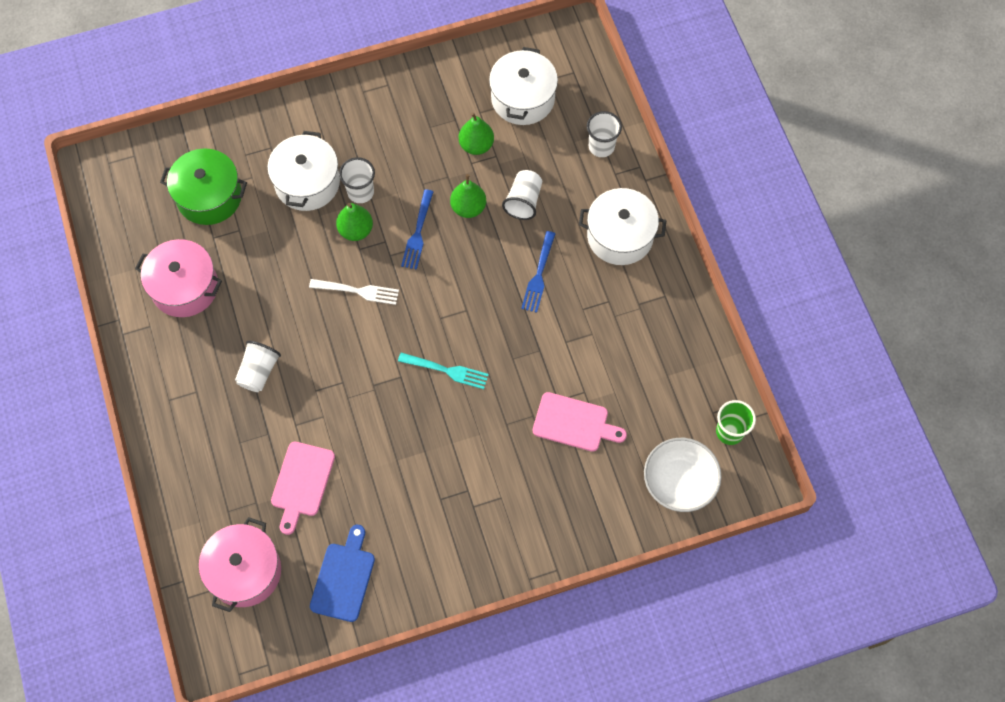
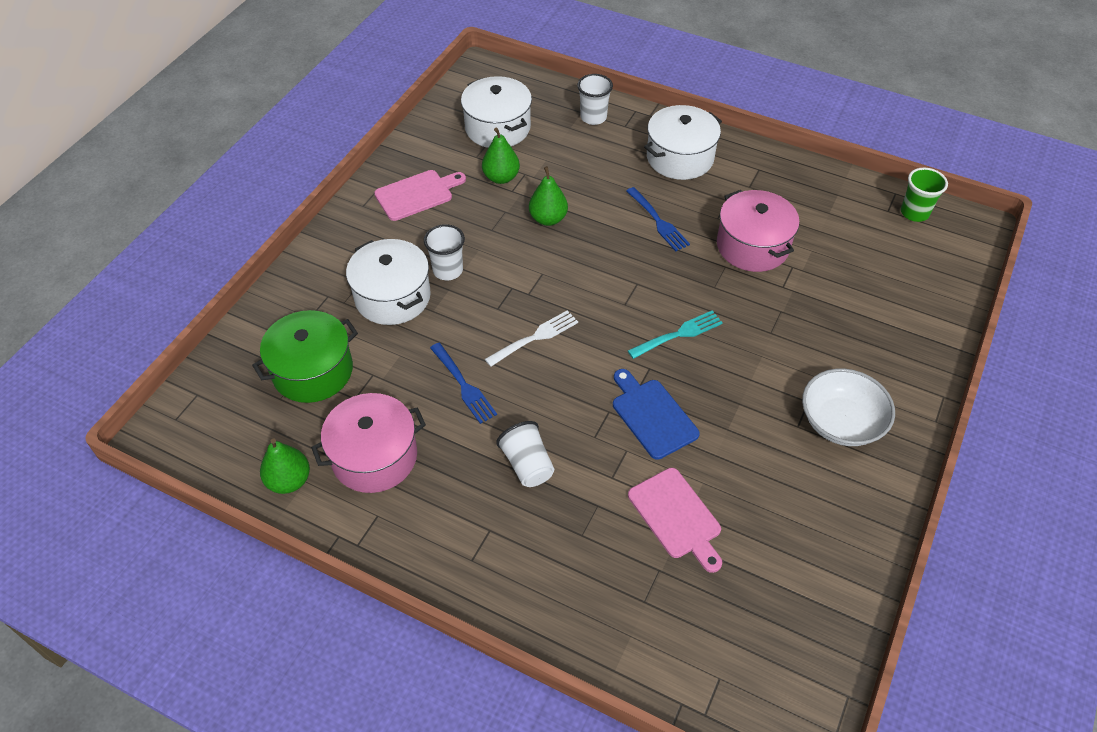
camera: 45 degrees left, 15 degrees down
pink pot [199,517,281,612] -> pink pot moved to [717,190,800,272]
blue cutting board [310,525,375,622] -> blue cutting board moved to [613,369,700,460]
green pear [336,203,373,241] -> green pear moved to [260,438,310,494]
blue fork [401,189,434,270] -> blue fork moved to [430,343,497,424]
white cup [502,170,542,220] -> none
pink cutting board [533,392,627,452] -> pink cutting board moved to [374,170,466,221]
white bowl [644,438,722,512] -> white bowl moved to [802,369,895,446]

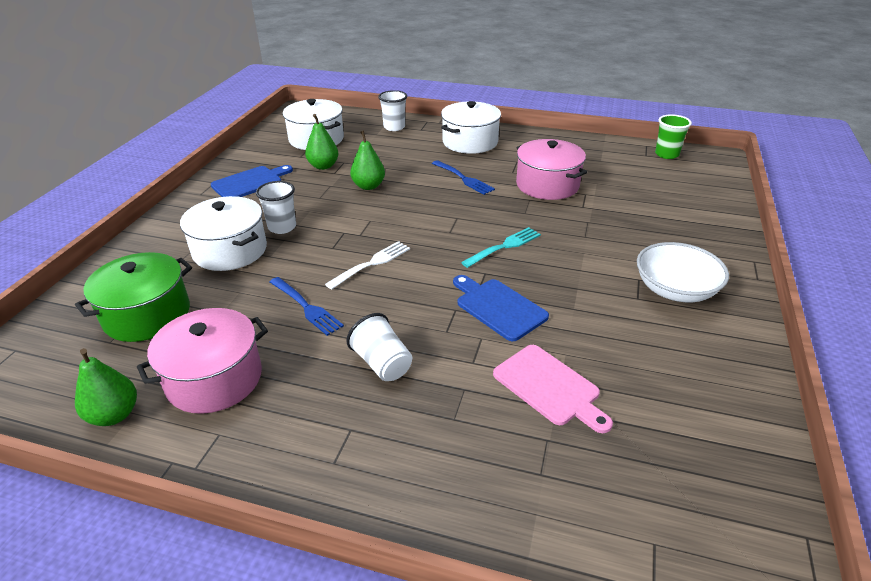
camera: 10 degrees left, 15 degrees down
pink cutting board [374,170,466,221] -> blue cutting board [211,165,293,197]

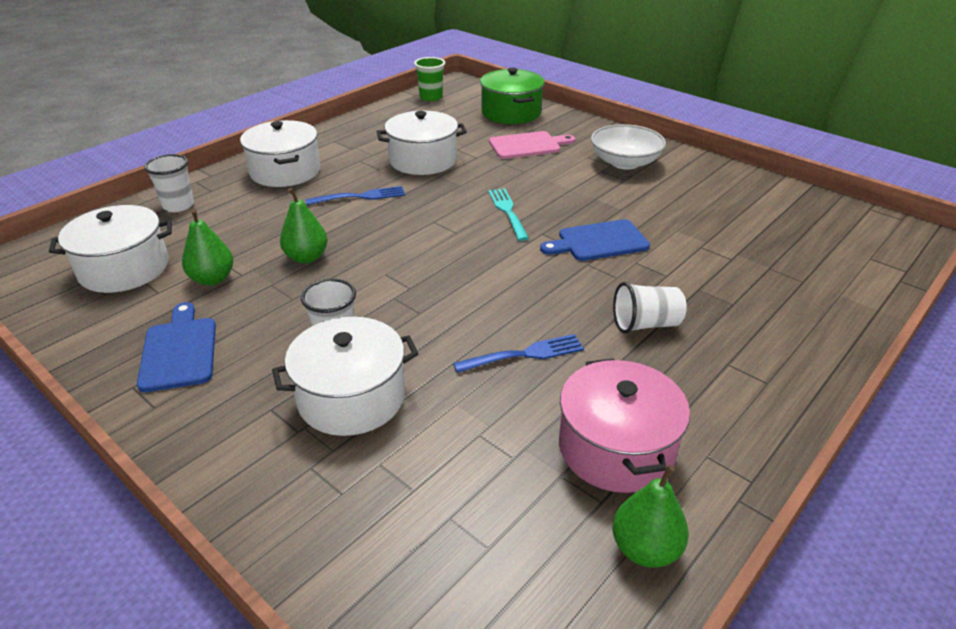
camera: 65 degrees left, 0 degrees up
green pot [75,252,192,342] -> green pot moved to [480,68,545,124]
white fork [325,241,410,290] -> none
pink cutting board [493,345,613,433] -> pink cutting board moved to [489,131,575,159]
pink pot [516,139,587,200] -> white pot [377,111,467,175]

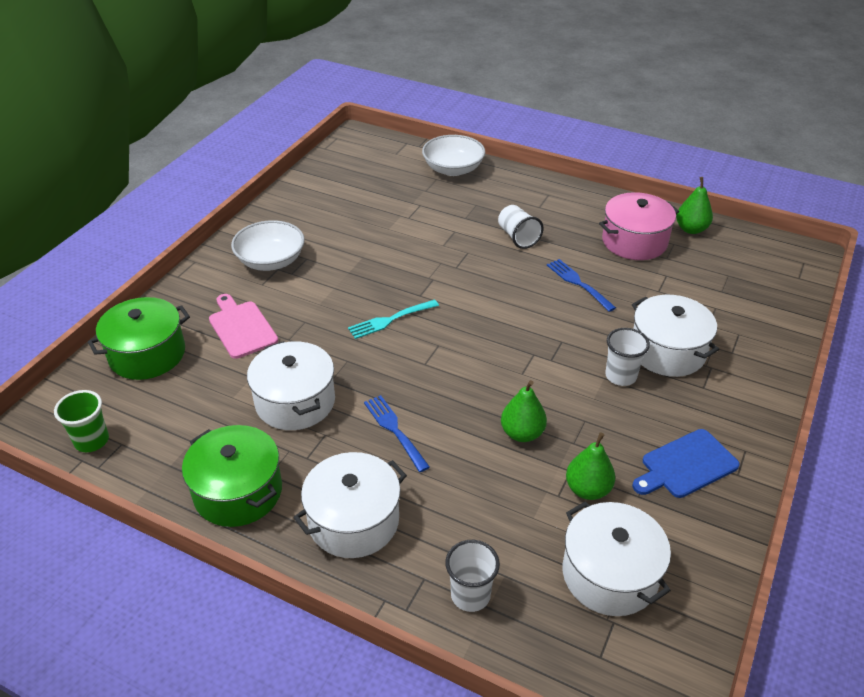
camera: 105 degrees left, 5 degrees up
blue cutting board [540,219,650,261] -> none
none -> green pot [182,425,282,527]
none -> white bowl [422,135,485,176]

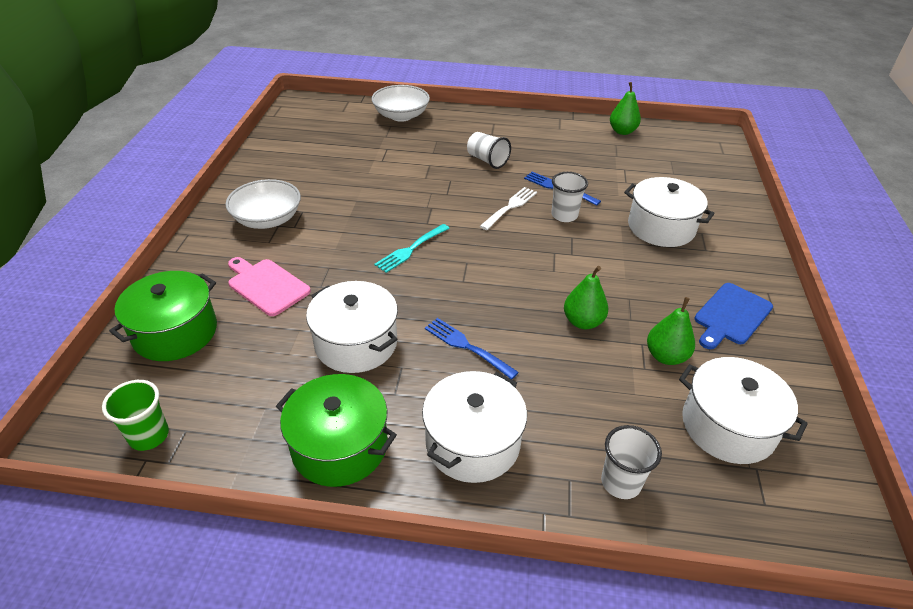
camera: 20 degrees left, 0 degrees up
pink pot [599,192,679,260] -> none
white cup [605,328,650,386] -> white cup moved to [551,172,588,222]
none -> white fork [480,187,537,230]

